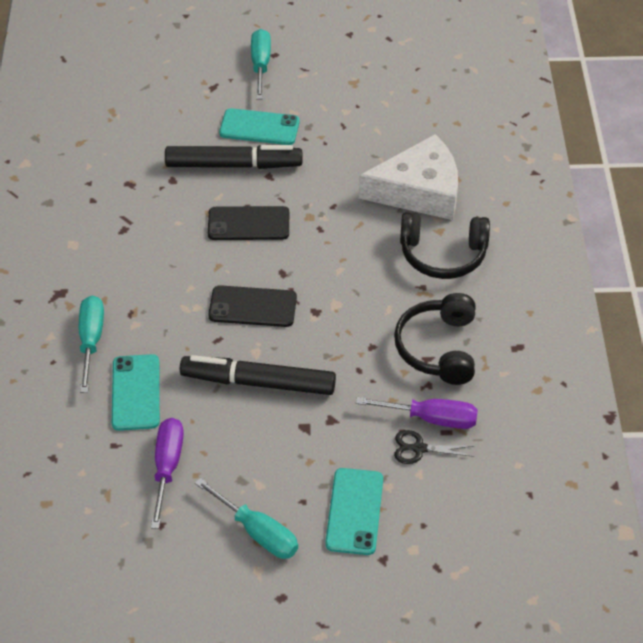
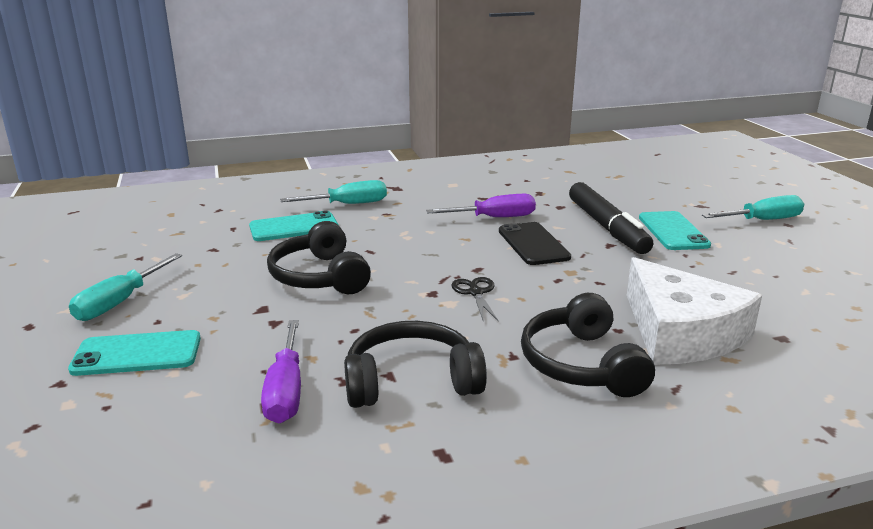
camera: 75 degrees right, 25 degrees down
purple screwdriver [151,418,184,529] -> purple screwdriver moved to [426,194,536,217]
black marker [180,355,336,395] -> black headphones [267,221,371,294]
black phone [208,285,297,327] -> none
black scissors [394,430,474,464] -> black scissors moved to [451,277,498,321]

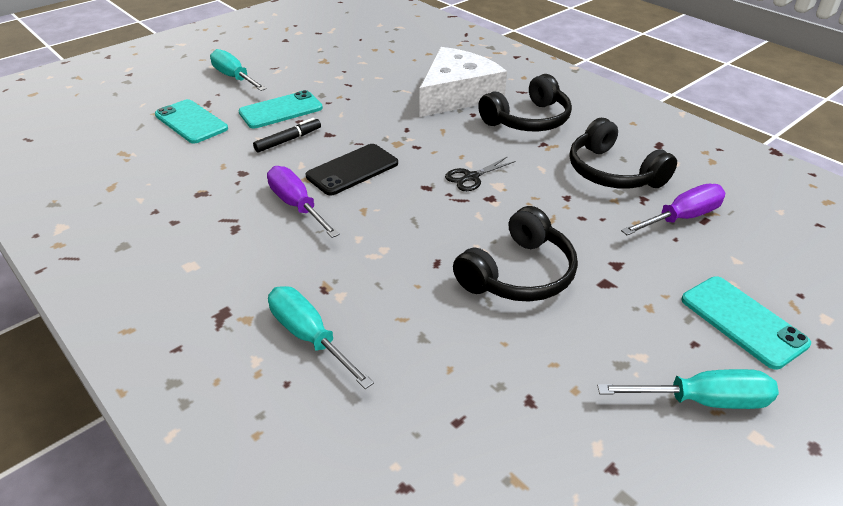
camera: 115 degrees left, 15 degrees up
turquoise phone [249,211,339,241] -> turquoise phone moved to [155,99,228,143]
black marker [569,182,653,254] -> black marker [253,118,321,152], size x0.51

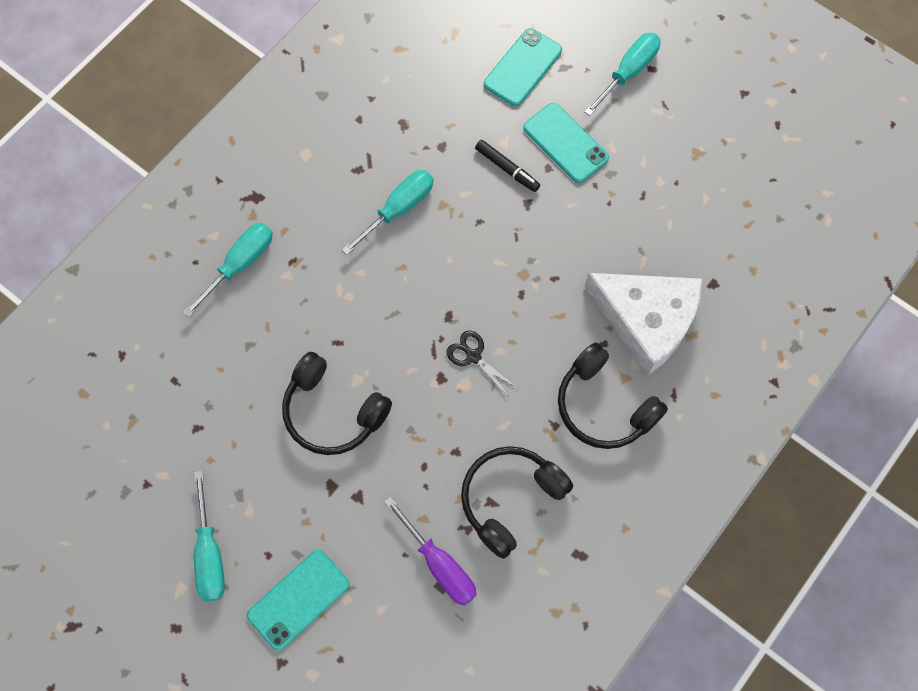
camera: 80 degrees right, 30 degrees up
purple screwdriver [267,166,340,238] -> turquoise screwdriver [342,170,433,255]
black phone [306,144,398,195] -> none

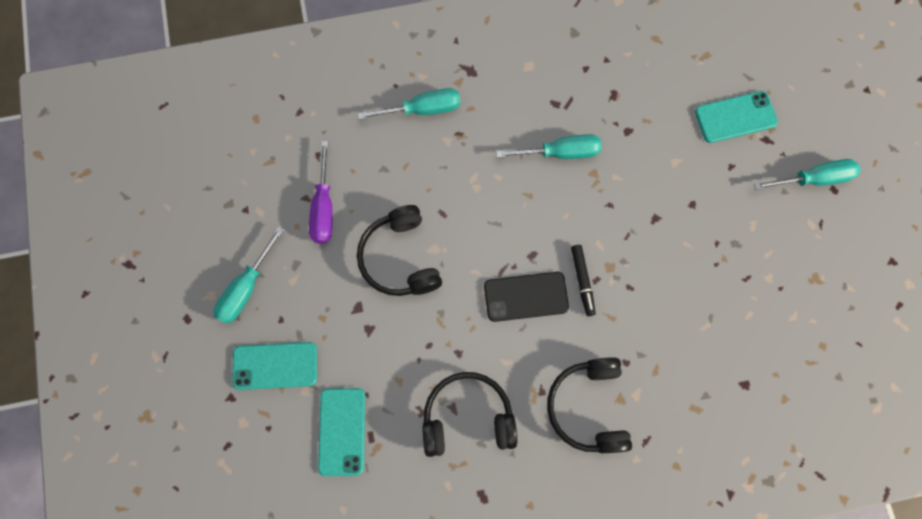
camera: 40 degrees right, 5 degrees up
purple screwdriver [384,497,477,606] -> purple screwdriver moved to [309,141,333,244]
black scissors [447,331,517,396] -> black phone [484,272,569,322]
black marker [475,140,540,192] -> black marker moved to [571,245,596,316]
turquoise phone [523,103,609,183] -> turquoise phone moved to [318,388,365,476]
white cheese [585,273,702,375] -> none

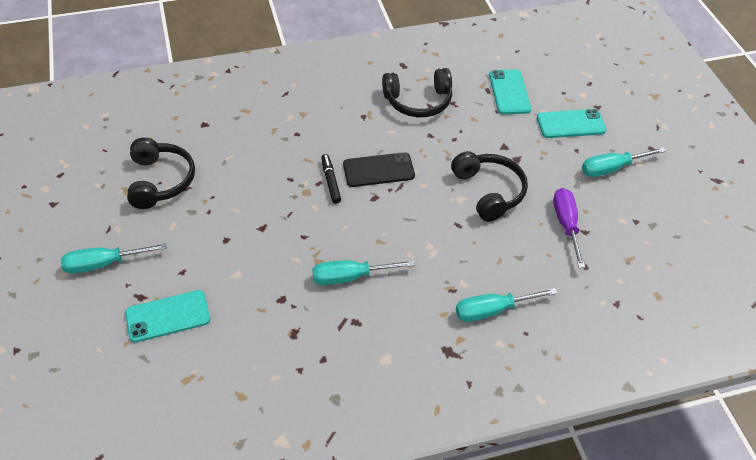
camera: 175 degrees right, 25 degrees down
turquoise screwdriver [213,226,284,324] -> turquoise screwdriver turned 135 degrees counterclockwise [582,147,666,177]
black headphones [547,358,632,453] -> black headphones moved to [127,138,195,209]

